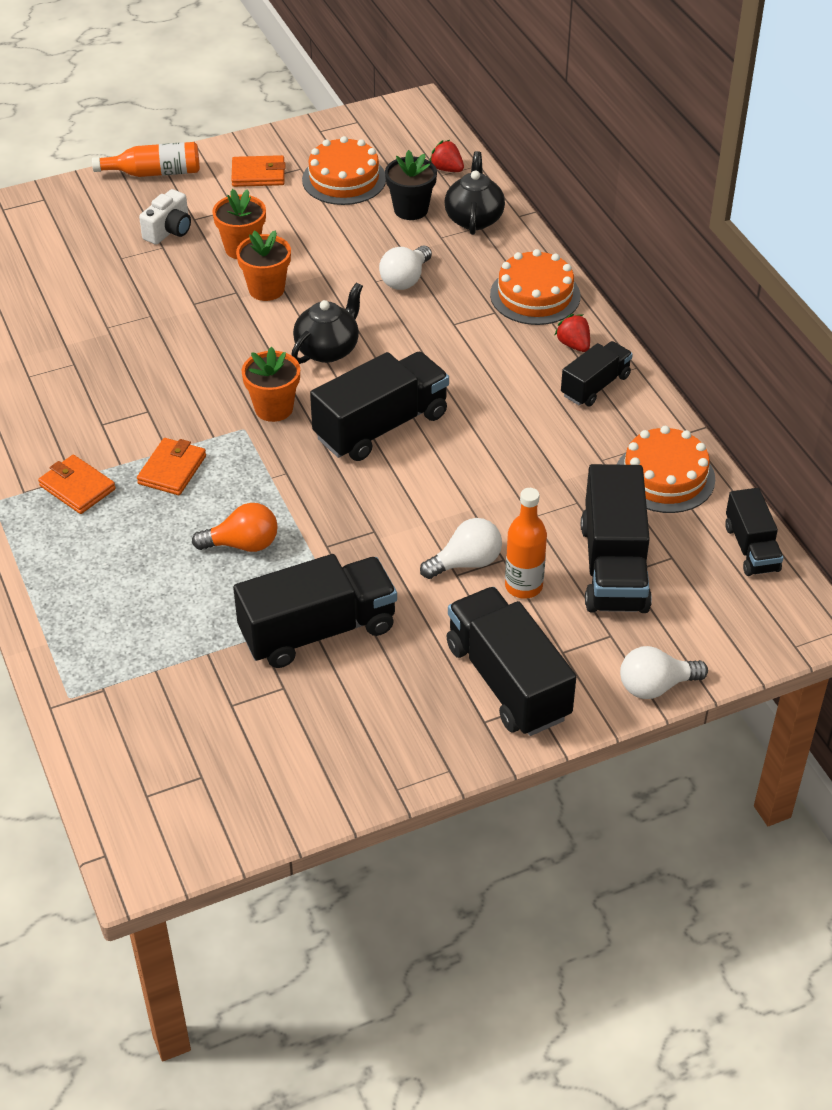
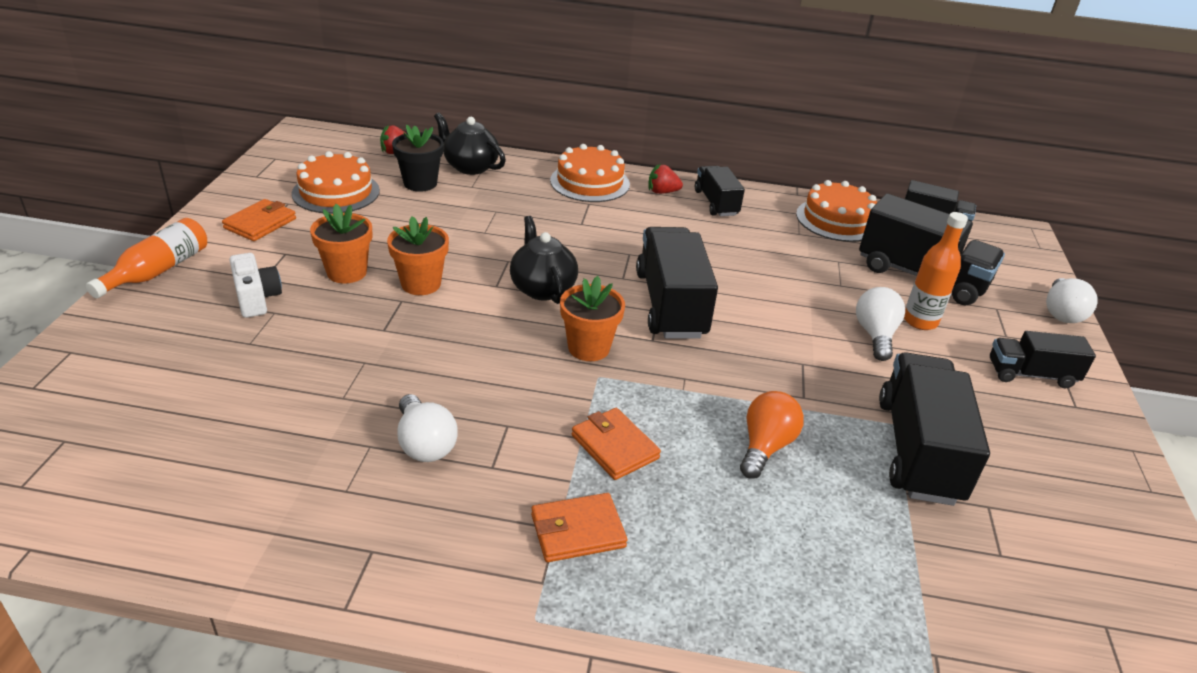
camera: 60 degrees left, 10 degrees down
white light bulb [379,245,432,290] -> white light bulb moved to [397,394,458,462]
black truck [447,587,576,736] -> black truck [990,331,1096,388], size x0.59

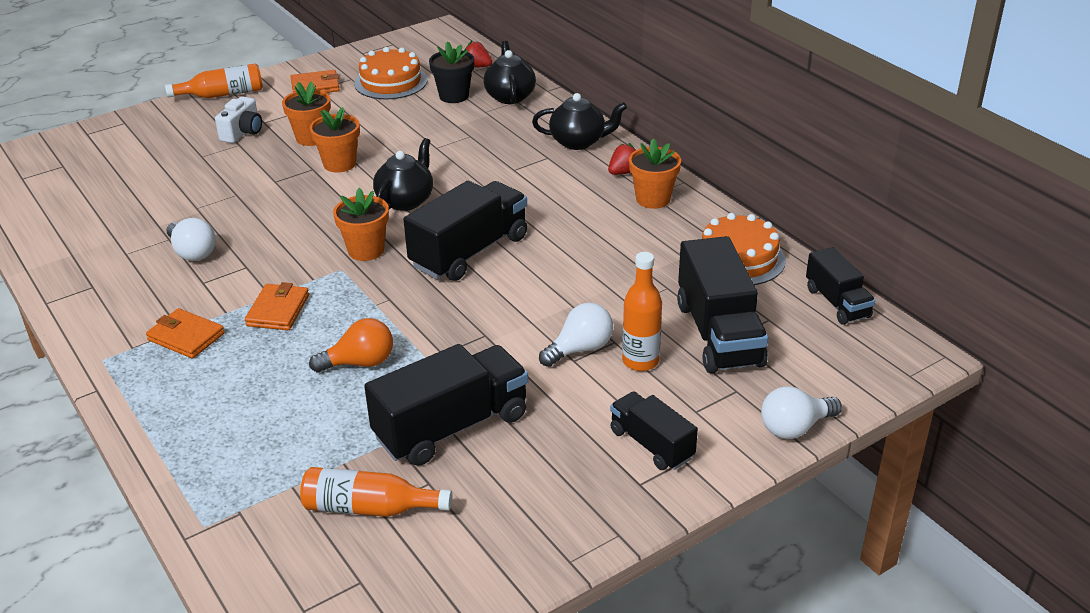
camera: 50 degrees right, 0 degrees up
white light bulb [397,394,458,462] -> white light bulb turned 60 degrees counterclockwise [166,218,216,261]
orange cake [550,144,630,202] -> black teapot [532,93,627,150]
red strawberry [648,164,683,194] -> red strawberry turned 90 degrees clockwise [608,143,636,175]
black truck [695,166,745,216] -> orange flower pot [629,138,681,209]
none -> orange bottle [300,467,452,517]

